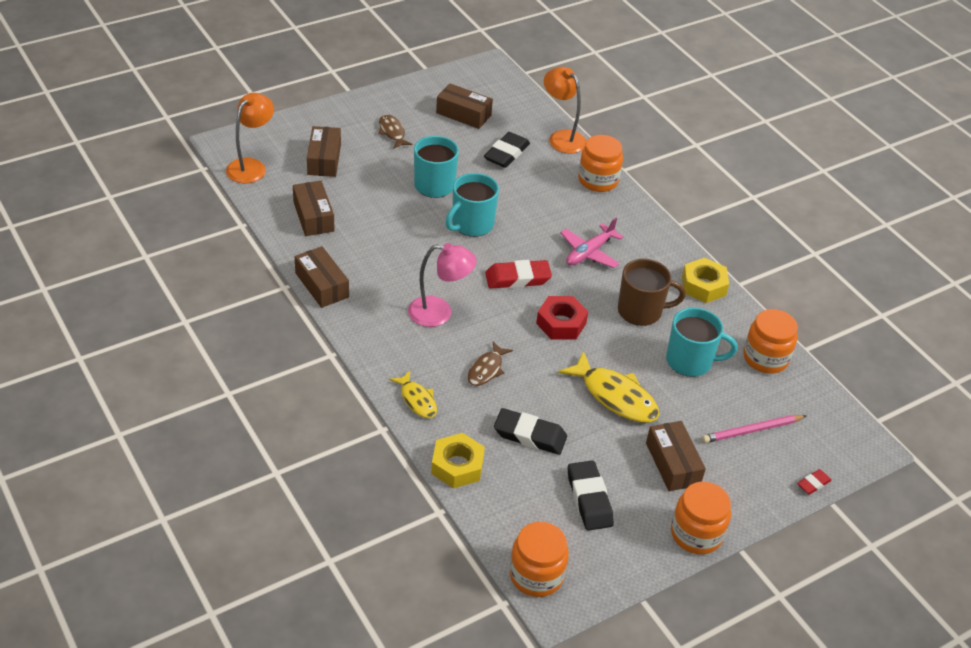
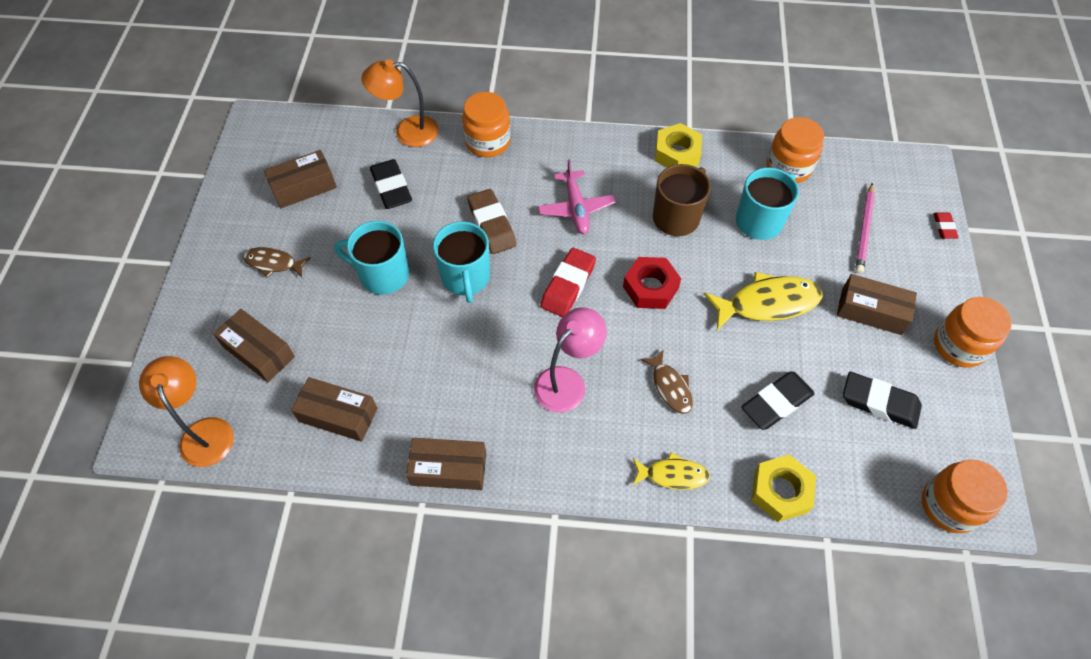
camera: 50 degrees left, 15 degrees up
none -> brown eraser [467,189,516,254]

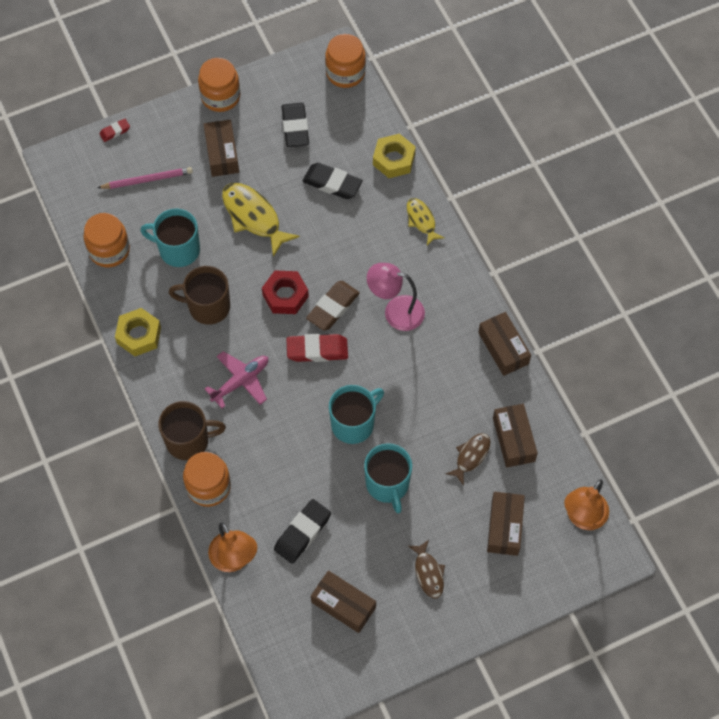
camera: 120 degrees left, 5 degrees up
brown eraser [467,189,516,254] -> brown eraser moved to [306,281,360,331]
brown fish [640,349,693,414] -> brown fish moved to [445,433,490,486]
none -> brown mug [158,401,226,460]

